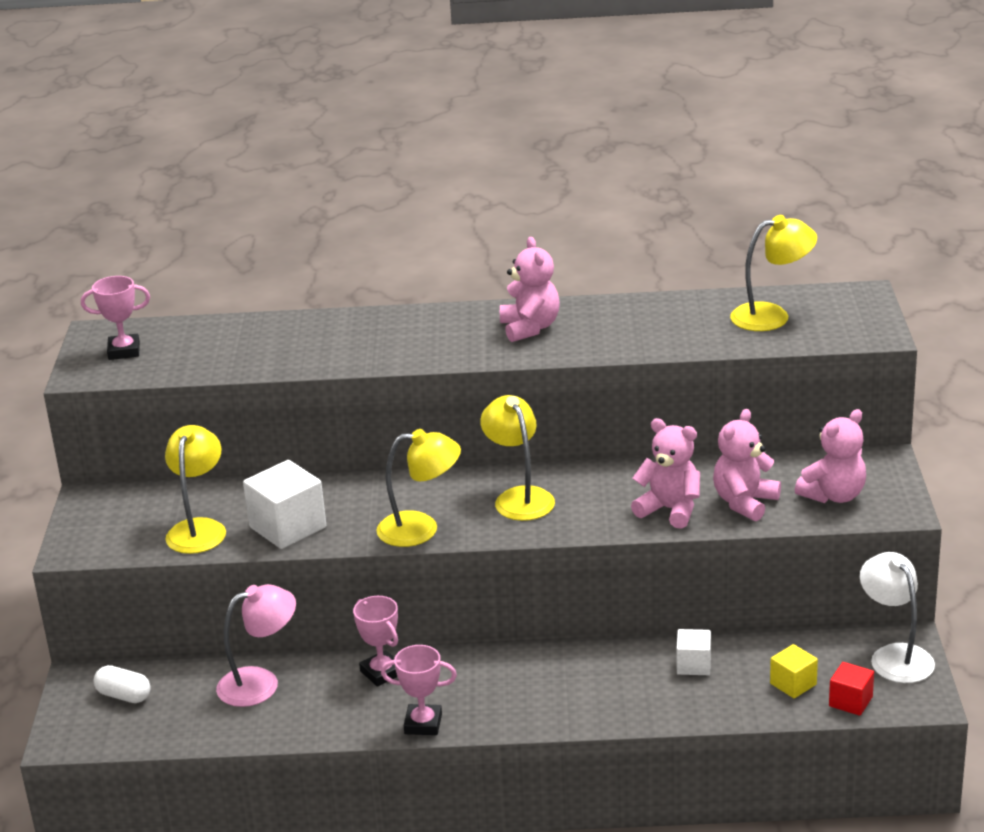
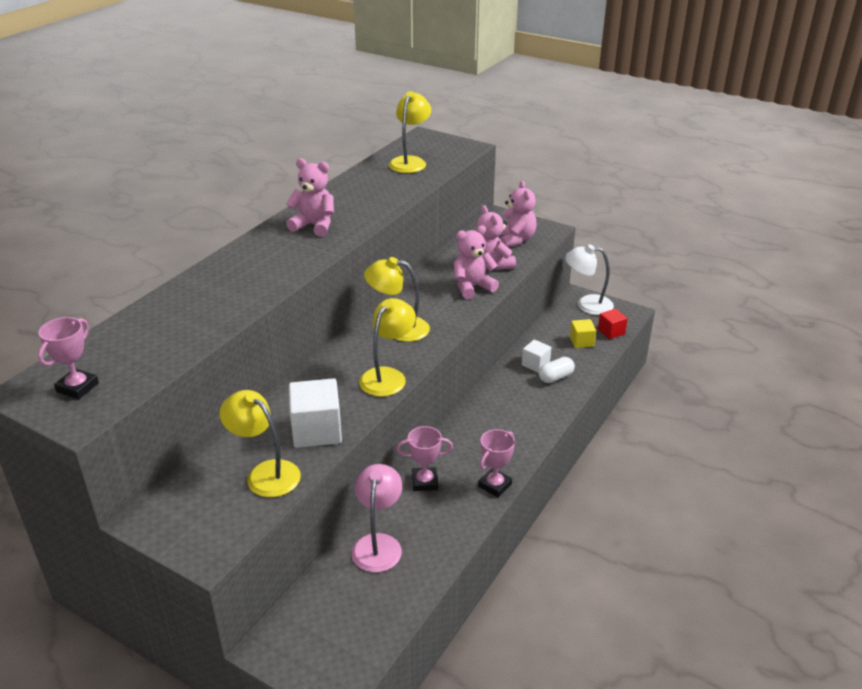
camera: 60 degrees left, 5 degrees up
white capsule [93,665,151,703] -> white capsule moved to [539,357,575,383]

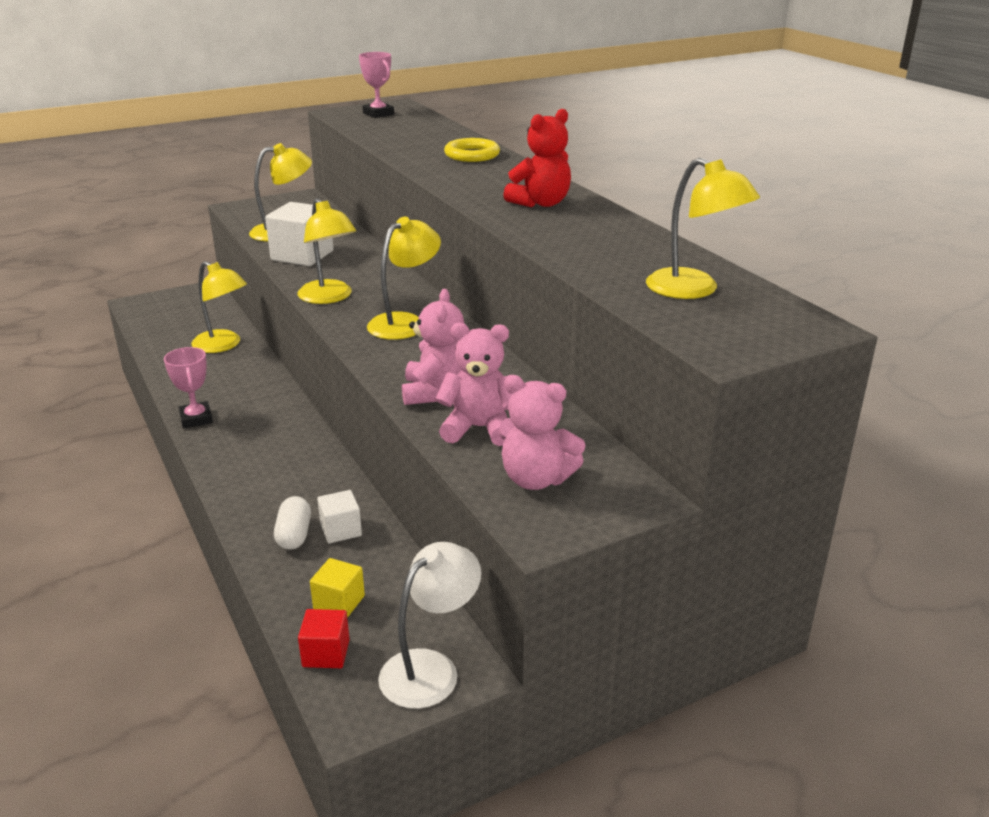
camera: 120 degrees right, 5 degrees down
pink teddy bear [286,158,334,237] -> red teddy bear [503,109,571,207]
pink lamp [351,464,402,572] -> yellow lamp [191,261,247,353]
pink trophy [396,426,453,491] -> none
none -> yellow ring [444,138,500,162]

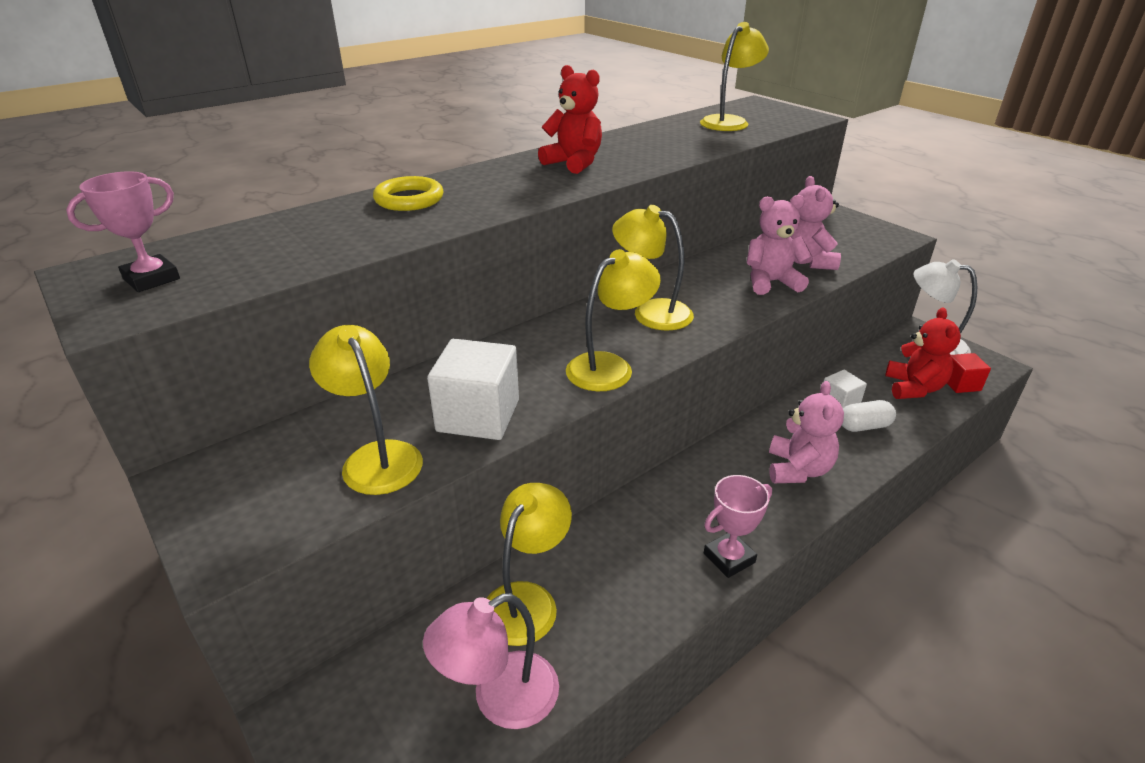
camera: 100 degrees left, 5 degrees up
yellow cube [310,558,365,618] -> red teddy bear [885,307,961,399]
pink teddy bear [499,375,586,490] -> pink teddy bear moved to [769,381,844,483]
none -> pink lamp [423,593,559,729]

